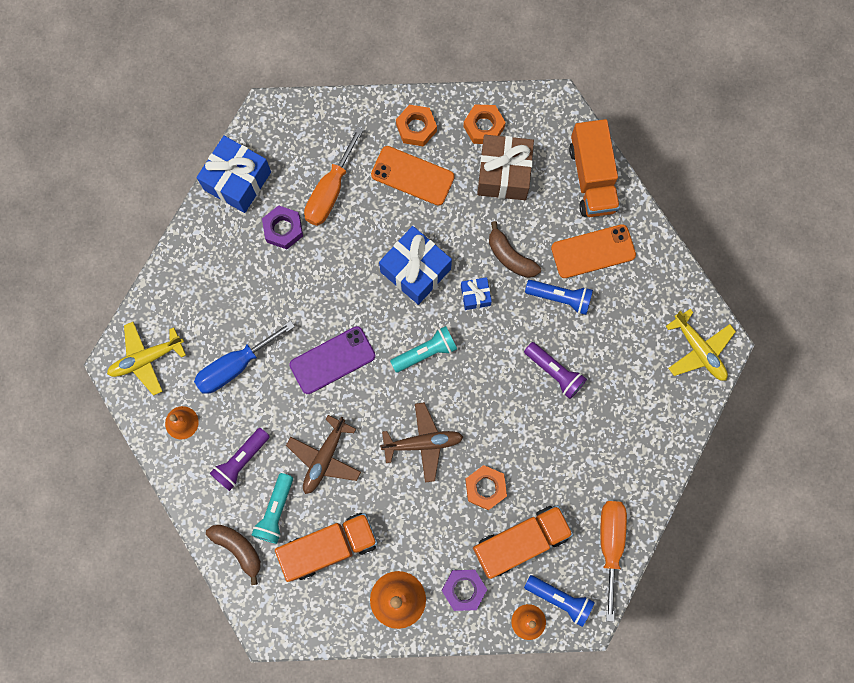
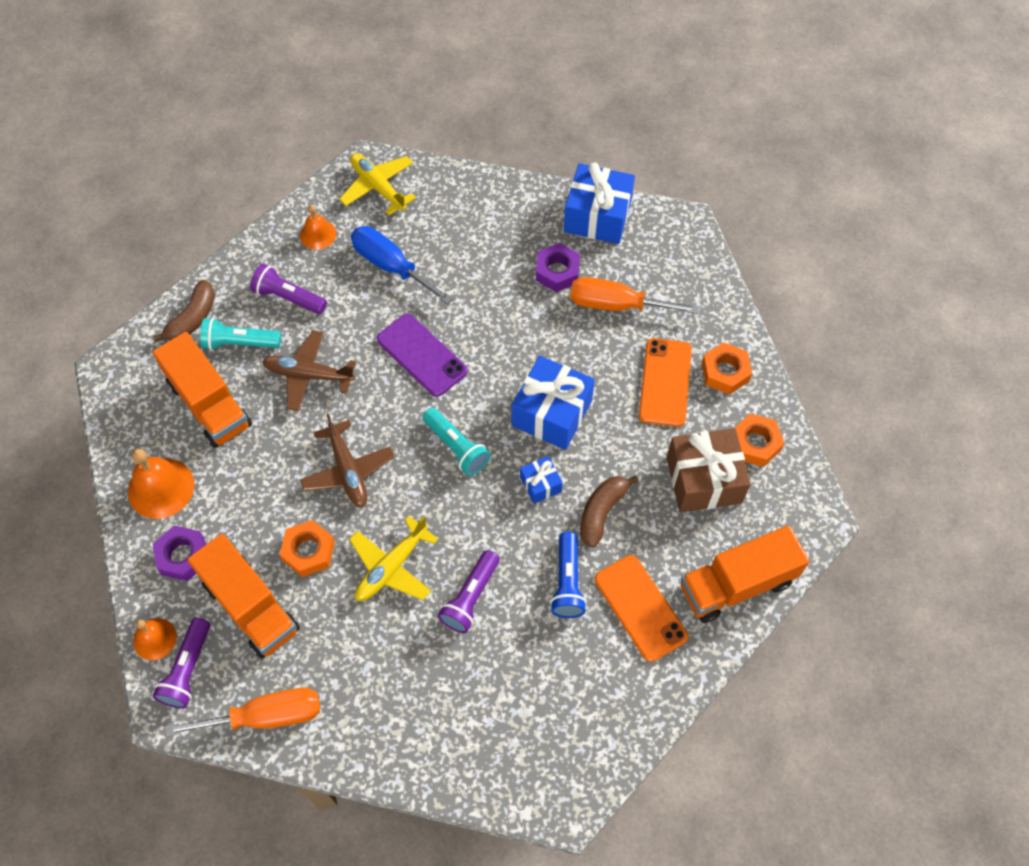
camera: 75 degrees right, 15 degrees down
blue flashlight [524,575,595,627] -> purple flashlight [153,618,210,708]
yellow plane [666,309,736,381] -> yellow plane moved to [349,516,438,601]

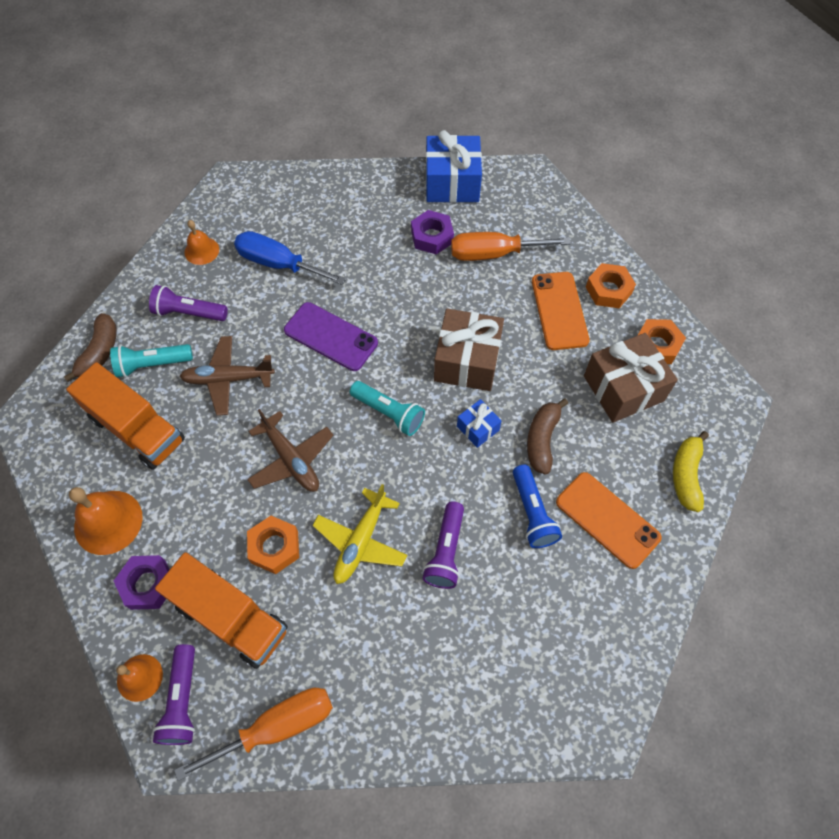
camera: 15 degrees left, 0 degrees up
yellow plane [339,153,416,216] -> none
blue gift [511,356,595,450] -> brown gift [434,308,504,391]
orange truck [681,525,810,623] -> yellow banana [673,431,709,512]

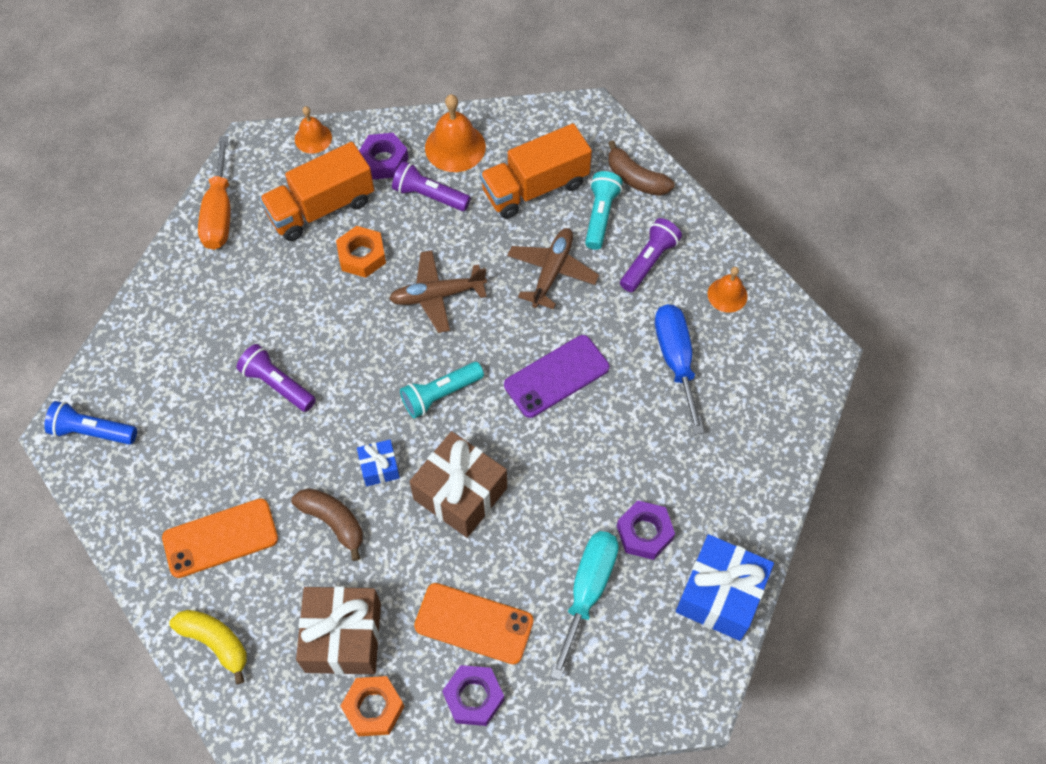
camera: 115 degrees right, 0 degrees up
purple flashlight [153,644,195,745] -> purple flashlight moved to [392,161,471,211]
blue screwdriver [234,231,346,285] -> blue screwdriver turned 60 degrees counterclockwise [655,304,704,435]
yellow plane [312,484,407,584] -> none
orange screwdriver [451,232,571,261] -> turquoise screwdriver [550,531,619,680]
blue flashlight [513,465,562,548] -> blue flashlight moved to [44,401,137,445]
orange nut [586,263,636,308] -> purple nut [442,665,504,726]

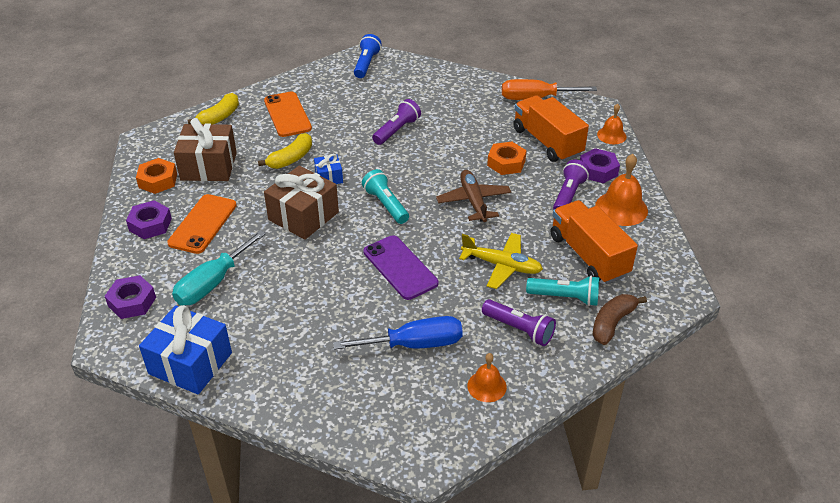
camera: 90 degrees right, 20 degrees down
brown banana [292,488,363,561] -> yellow banana [258,133,312,169]
brown plane [507,228,599,309] -> yellow plane [459,233,543,289]
turquoise screwdriver [550,531,619,680] -> turquoise screwdriver turned 105 degrees clockwise [172,230,266,305]
purple nut [617,501,675,560] -> purple nut moved to [105,275,156,319]

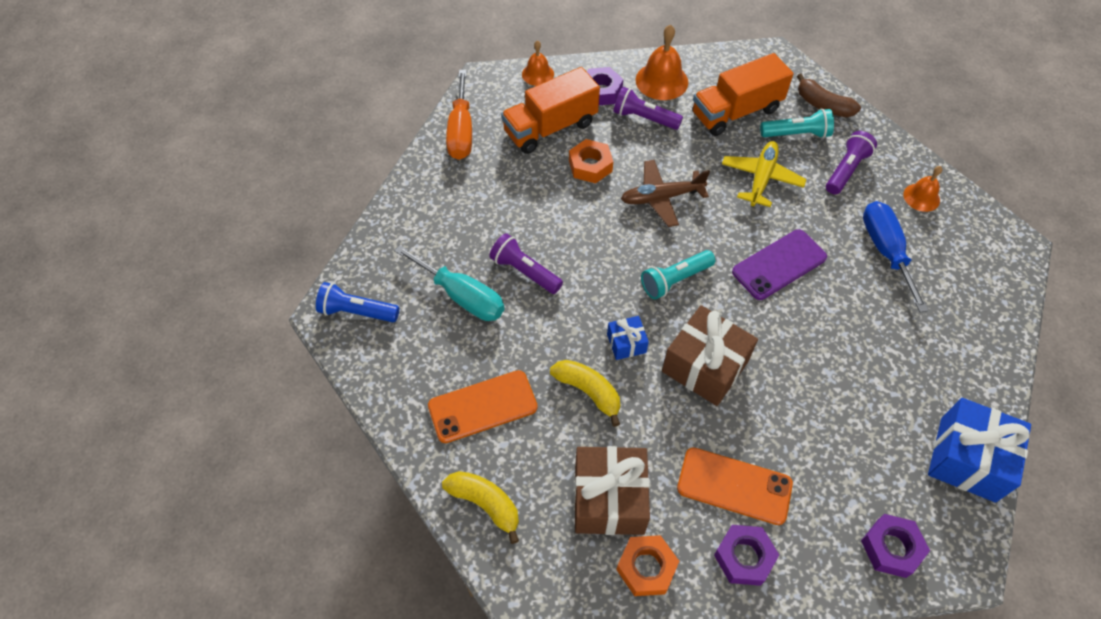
camera: 90 degrees left, 15 degrees up
turquoise screwdriver [172,230,266,305] -> turquoise screwdriver moved to [394,245,504,321]
turquoise flashlight [526,276,599,306] -> turquoise flashlight turned 75 degrees clockwise [760,108,834,138]

